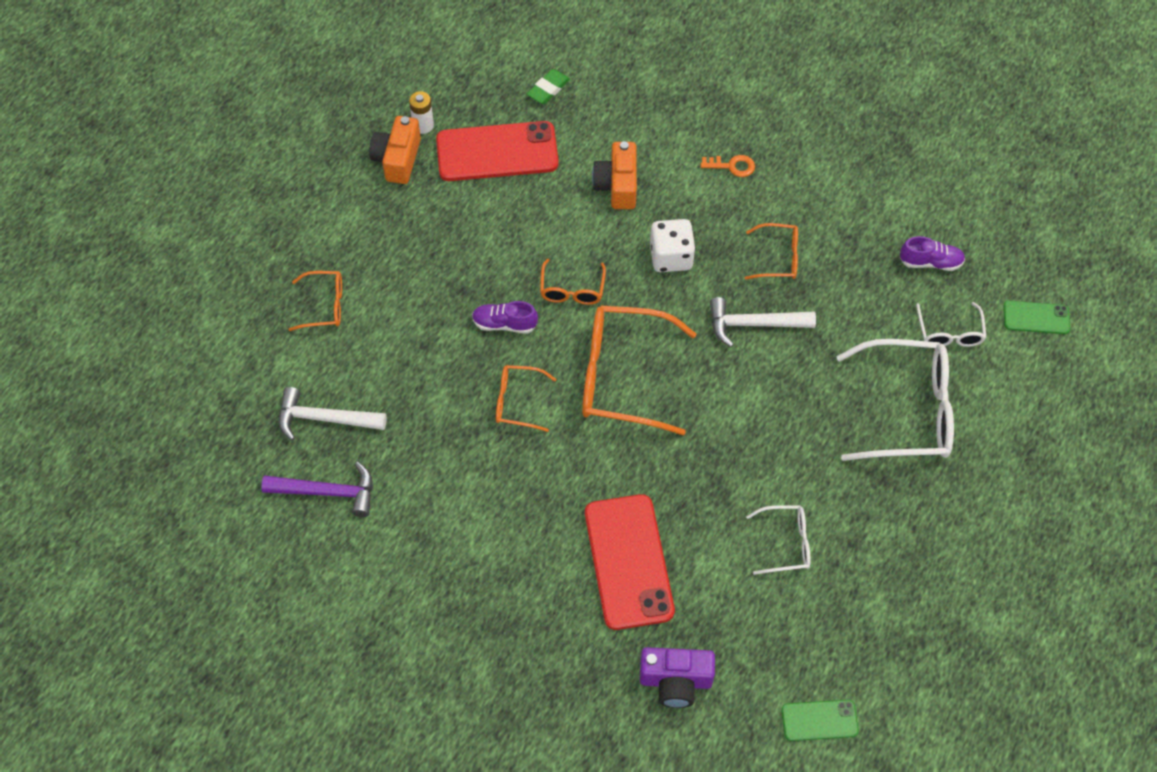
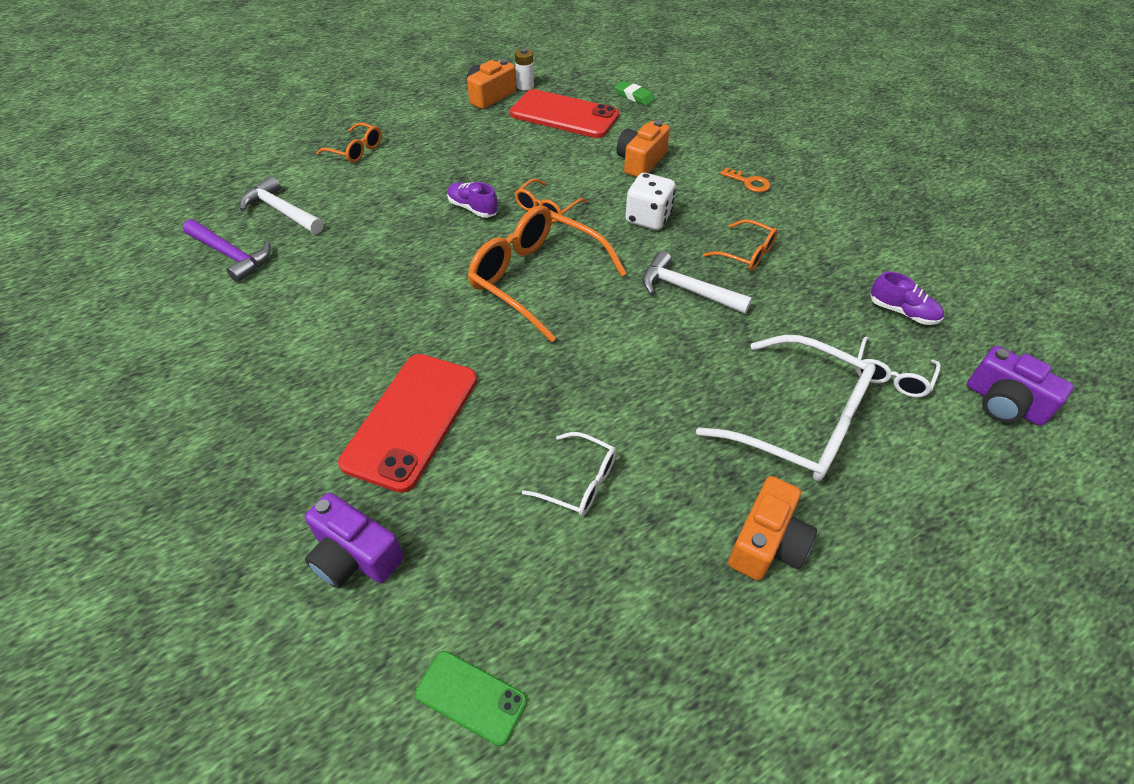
camera: 30 degrees right, 10 degrees down
orange glasses [496,365,556,432] -> none
green eraser [527,69,570,104] -> green eraser turned 60 degrees clockwise [614,81,655,106]
green phone [1003,301,1070,334] -> purple camera [967,346,1074,426]
none -> orange camera [728,476,817,581]

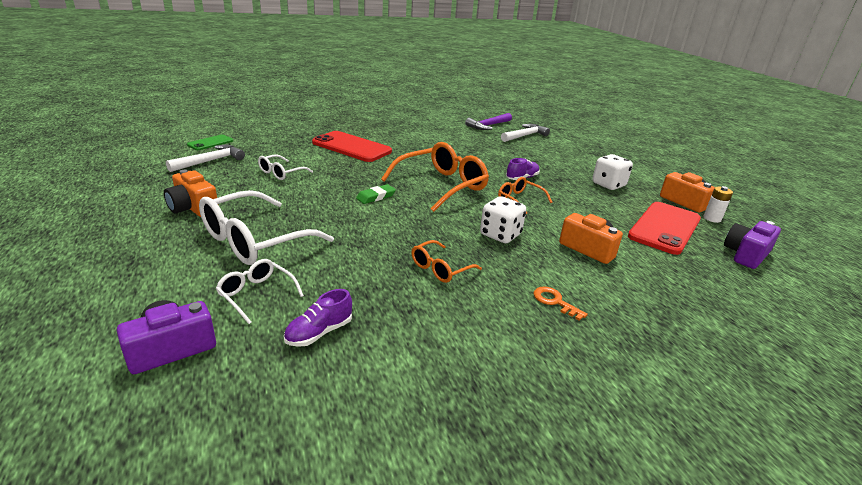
camera: 100 degrees right, 20 degrees down
purple camera [305,493,404,588] -> purple camera moved to [724,221,781,269]
orange glasses [317,122,382,163] -> none
green eraser [614,81,655,106] -> green eraser moved to [356,184,396,204]
white hammer [642,251,752,314] -> white hammer moved to [166,145,245,172]
orange key [720,167,771,192] -> orange key turned 90 degrees clockwise [534,286,588,321]
none -> white dice [592,154,633,190]

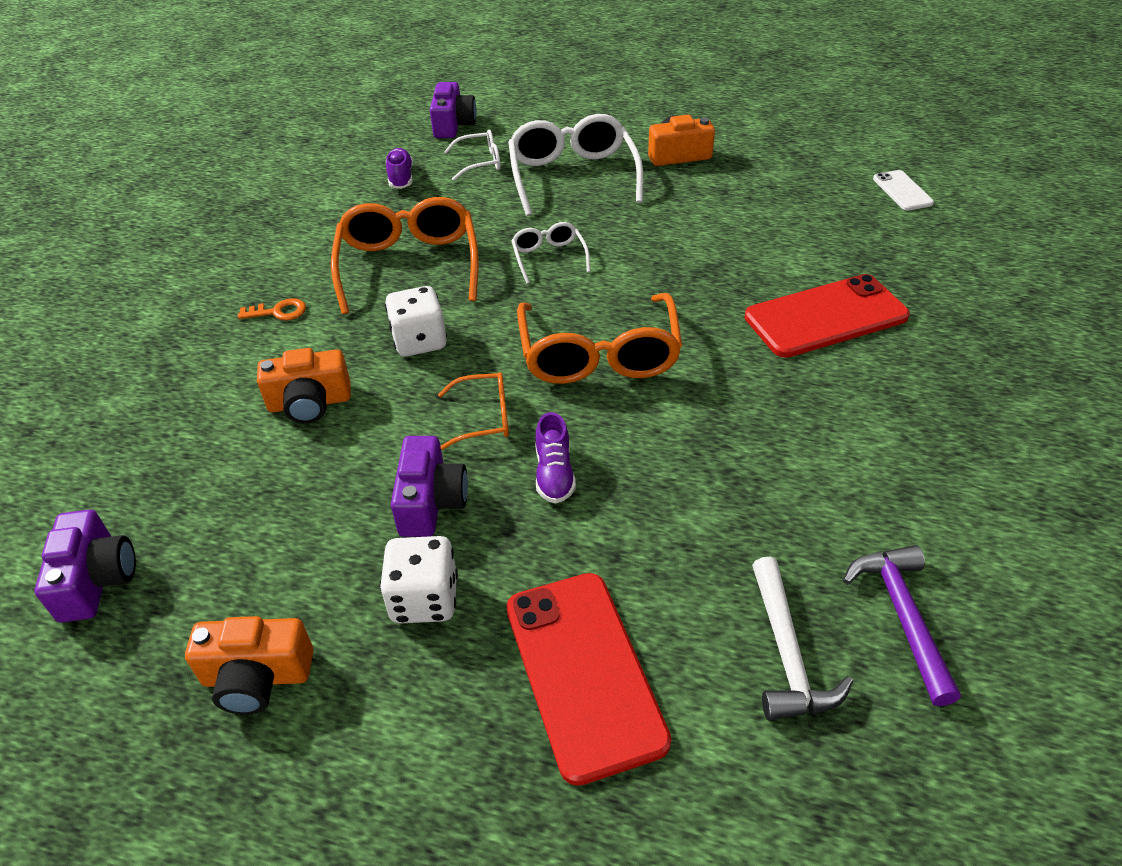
camera: 130 degrees right, 15 degrees up
white hammer [166,145,245,172] -> none
green phone [187,134,233,150] -> white phone [873,170,934,211]
white glasses [258,154,313,180] -> white glasses moved to [511,222,591,284]
green eraser [356,184,396,204] -> none
orange glasses [411,240,482,283] -> orange glasses [331,197,479,314], size x1.96
red phone [628,202,701,255] -> red phone moved to [506,573,671,786]
white battery [704,186,733,223] -> none
none -> purple camera [391,436,468,537]

